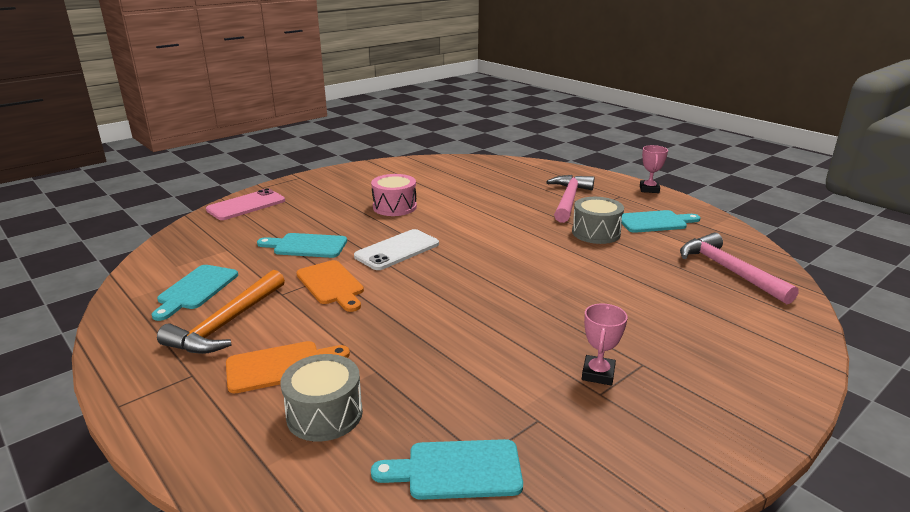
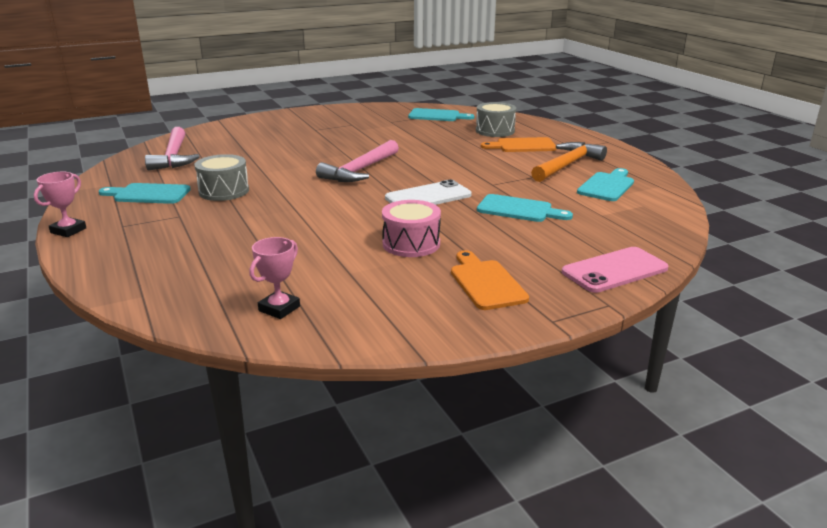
camera: 165 degrees left, 0 degrees up
orange cutting board [296,260,364,312] -> orange cutting board moved to [451,250,529,310]
pink hammer [546,175,594,223] -> pink hammer moved to [316,140,399,182]
pink trophy [582,304,628,386] -> pink trophy moved to [249,237,300,319]

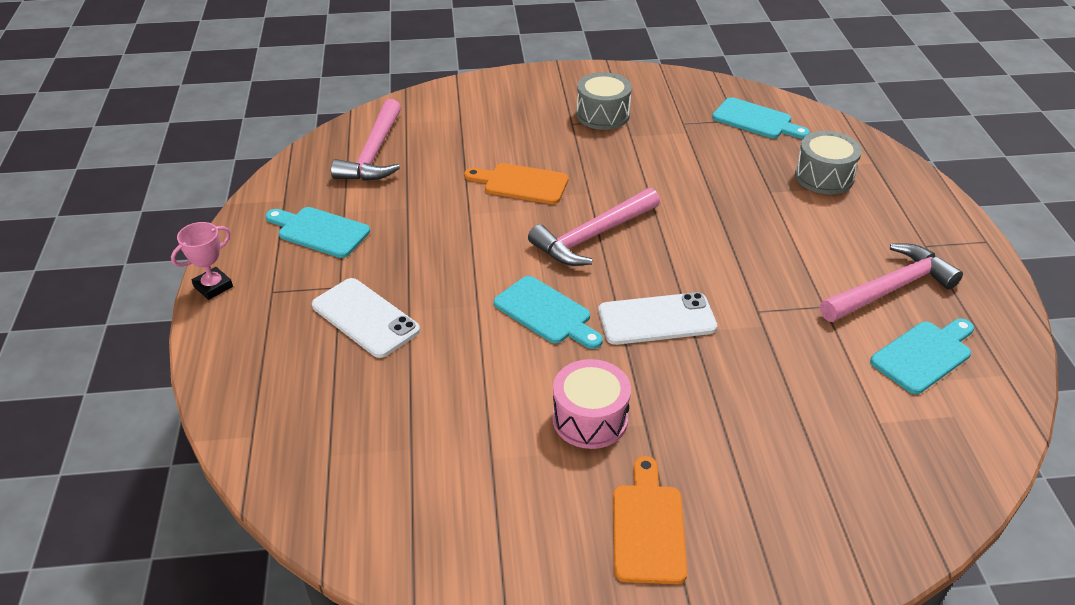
camera: 20 degrees right, 15 degrees up
grey drum [194,154,249,201] -> grey drum moved to [576,72,632,130]
pink trophy [249,237,300,319] -> none
turquoise cutting board [477,194,573,222] -> turquoise cutting board moved to [494,276,603,349]
orange cutting board [481,137,557,152] -> orange cutting board moved to [464,163,569,204]
orange hammer [531,142,607,182] -> pink hammer [820,243,963,322]
pink phone [562,247,668,293] -> none
none -> white phone [312,278,420,358]

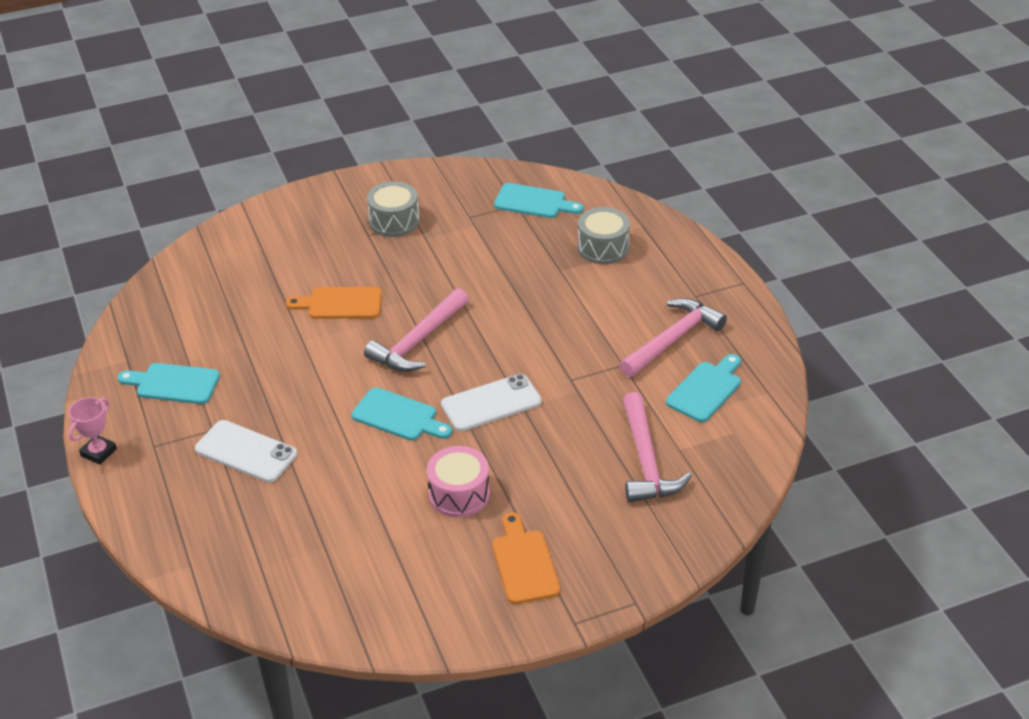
camera: 15 degrees left, 0 degrees up
pink hammer [331,99,401,181] -> pink hammer moved to [623,392,692,502]

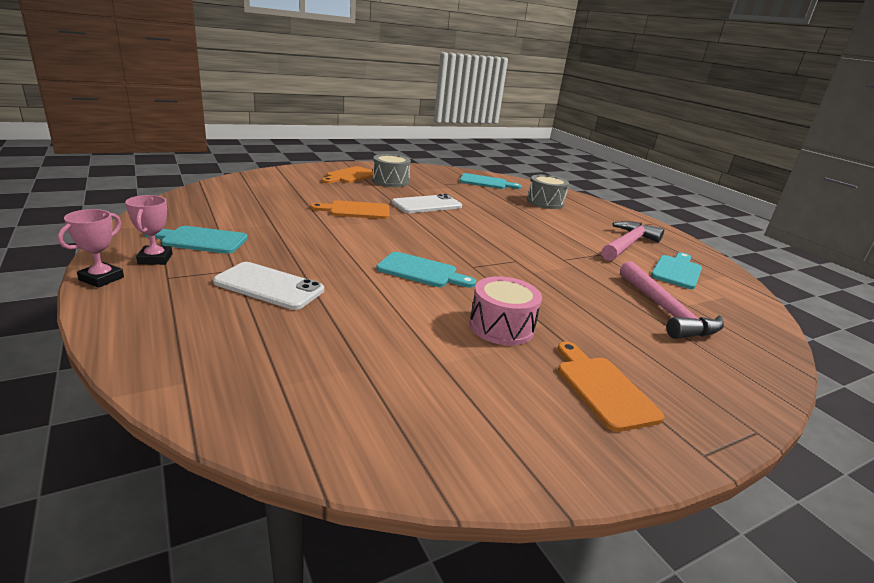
camera: 10 degrees left, 15 degrees down
pink hammer [364,288,469,372] -> none
white phone [441,374,541,431] -> white phone moved to [392,194,462,213]
none -> pink trophy [125,195,173,265]
none -> orange cutting board [322,166,373,184]

